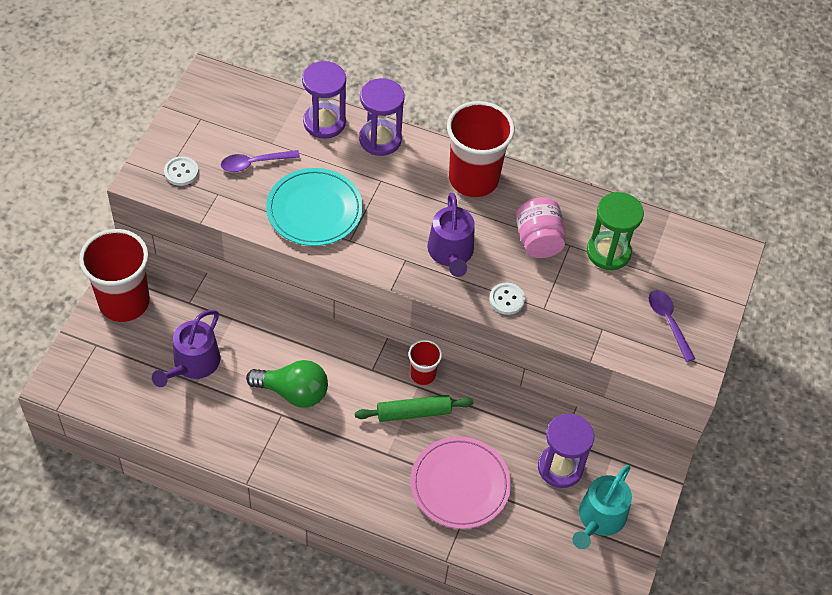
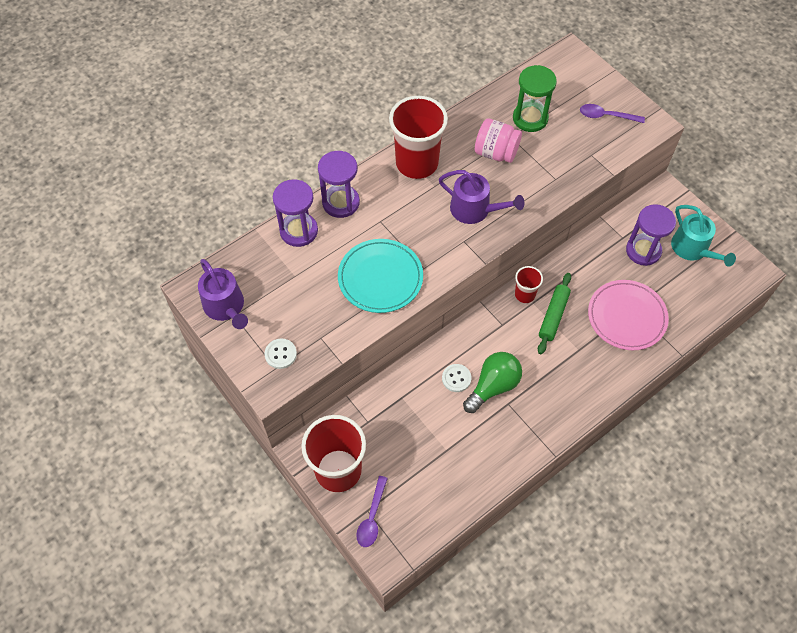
camera: 55 degrees left, 5 degrees up
purple watering can [152,310,220,387] -> purple watering can moved to [198,259,248,329]
purple spoon [221,150,300,172] -> purple spoon moved to [356,476,388,547]
white button [489,283,525,315] -> white button moved to [442,364,472,392]

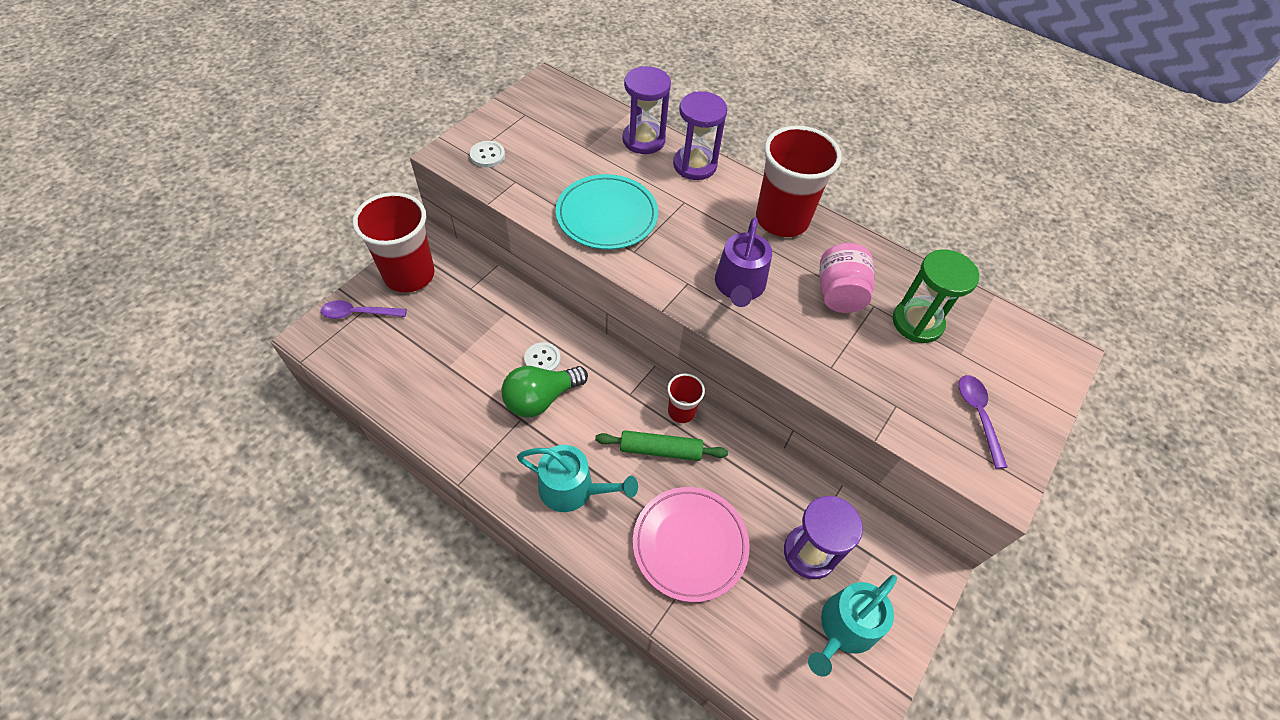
camera: 70 degrees right, 5 degrees down
purple watering can [198,259,248,329] -> none
green light bulb [463,352,522,413] -> green light bulb turned 120 degrees clockwise [502,366,588,417]
none -> turquoise watering can [517,445,638,512]

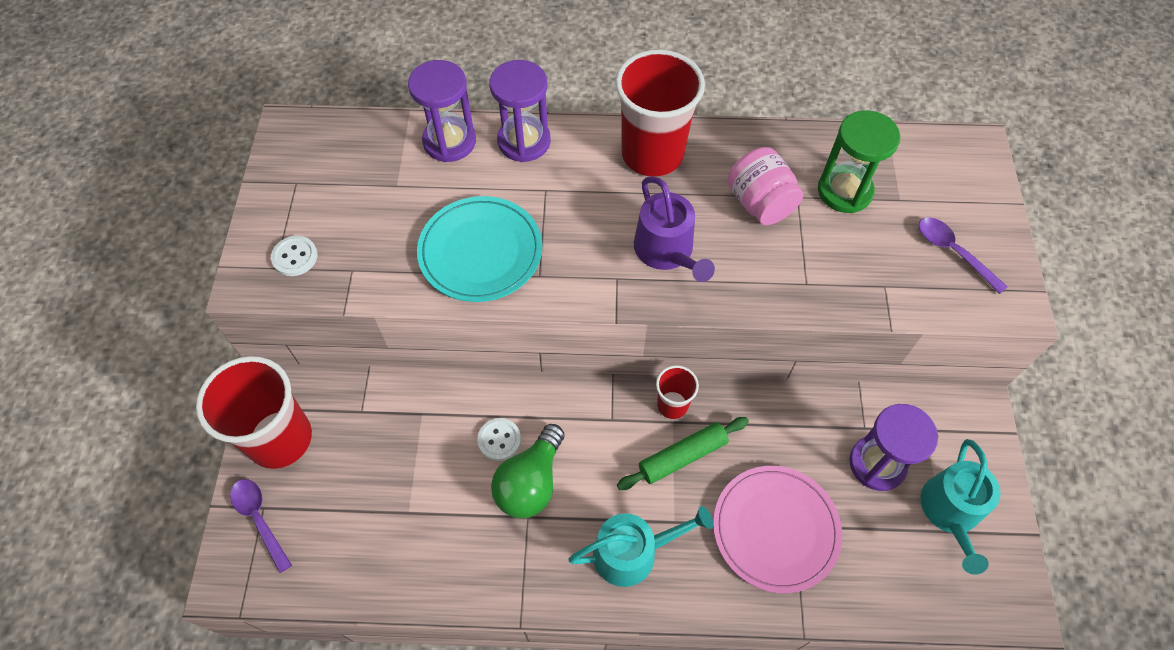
camera: 30 degrees left, 5 degrees up
purple spoon [321,300,407,319] -> purple spoon turned 90 degrees clockwise [230,479,292,573]

